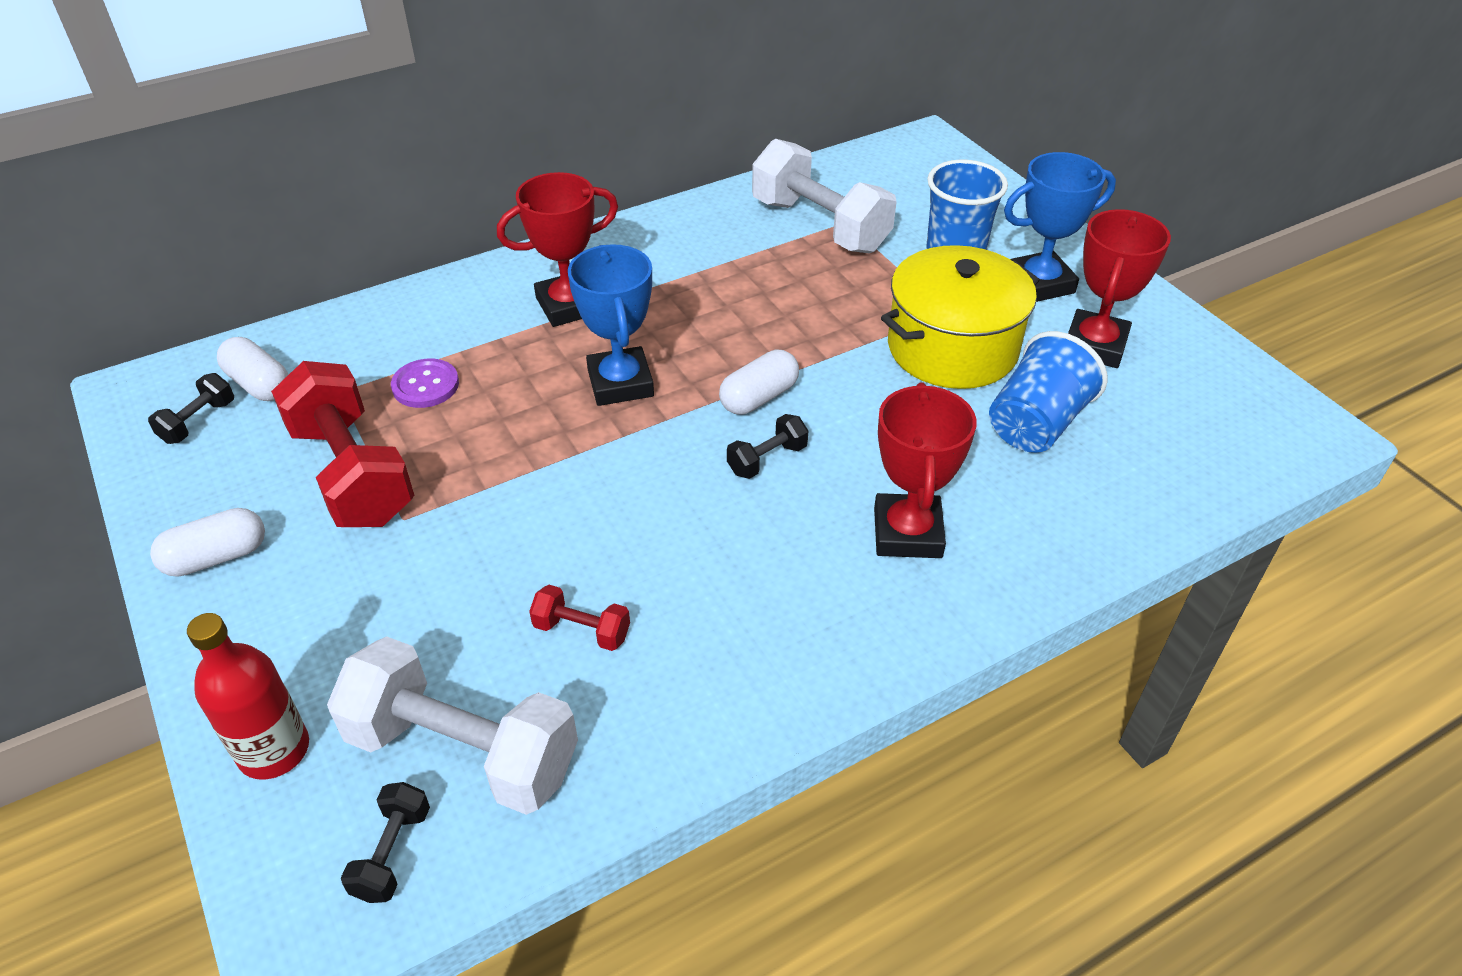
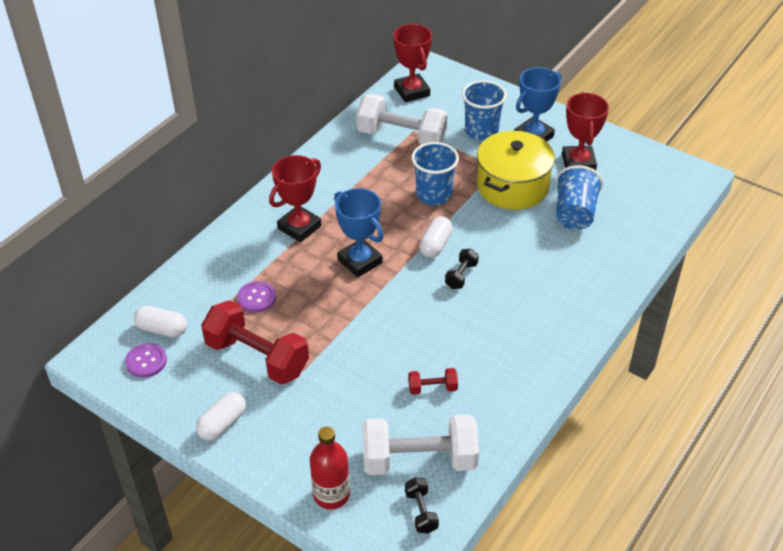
camera: 25 degrees left, 0 degrees up
black dumbbell [148,373,234,444] -> purple button [125,343,167,378]
red trophy [874,382,977,558] -> red trophy moved to [393,24,432,102]
none -> blue cup [412,142,459,205]

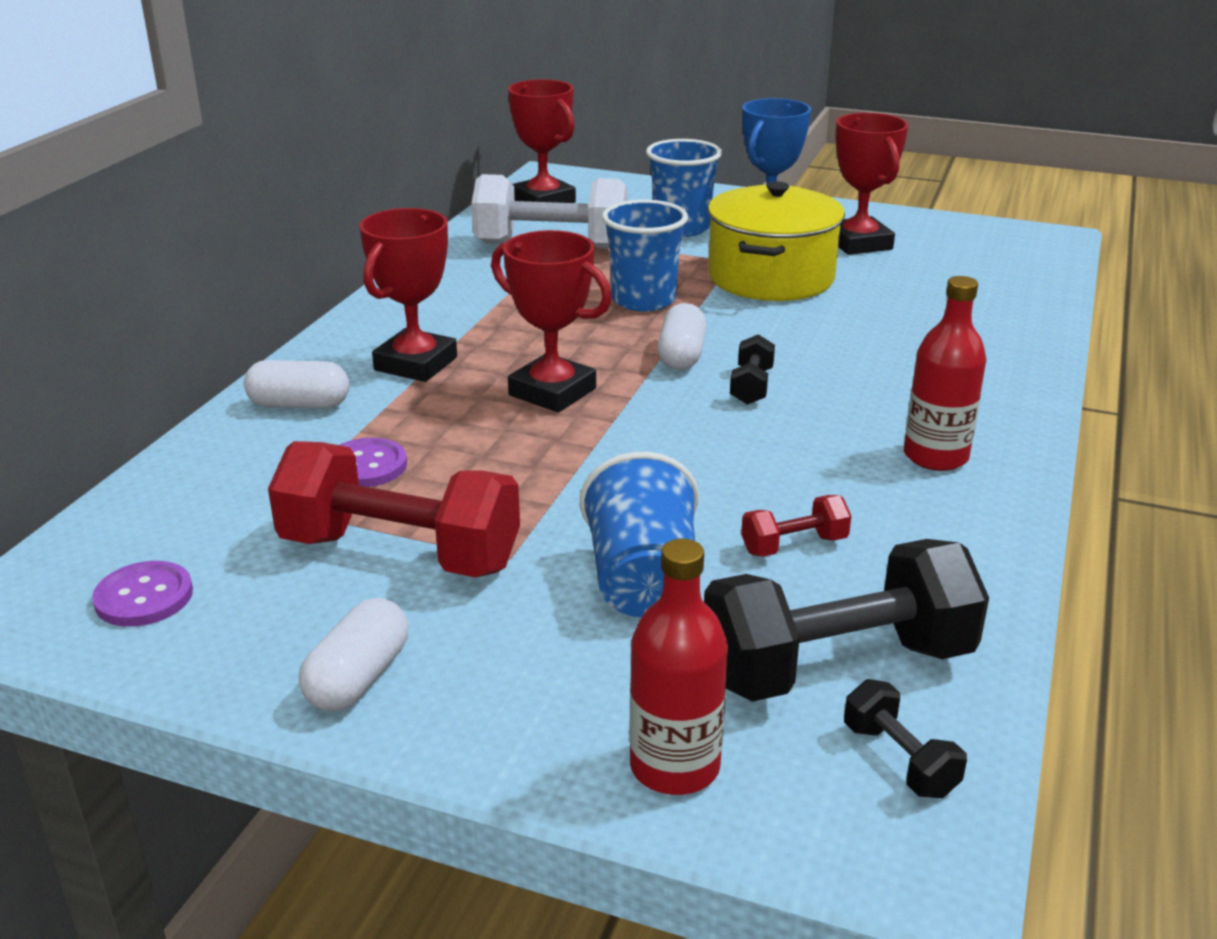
camera: 15 degrees left, 15 degrees down
white capsule [134,306,187,337] -> white capsule moved to [244,360,349,409]
blue trophy [334,188,384,277] -> red trophy [491,230,612,412]
white dumbbell [362,414,479,475] -> black dumbbell [704,539,989,702]
blue cup [556,165,603,230] -> blue cup moved to [580,452,699,618]
none -> red bottle [904,276,987,471]

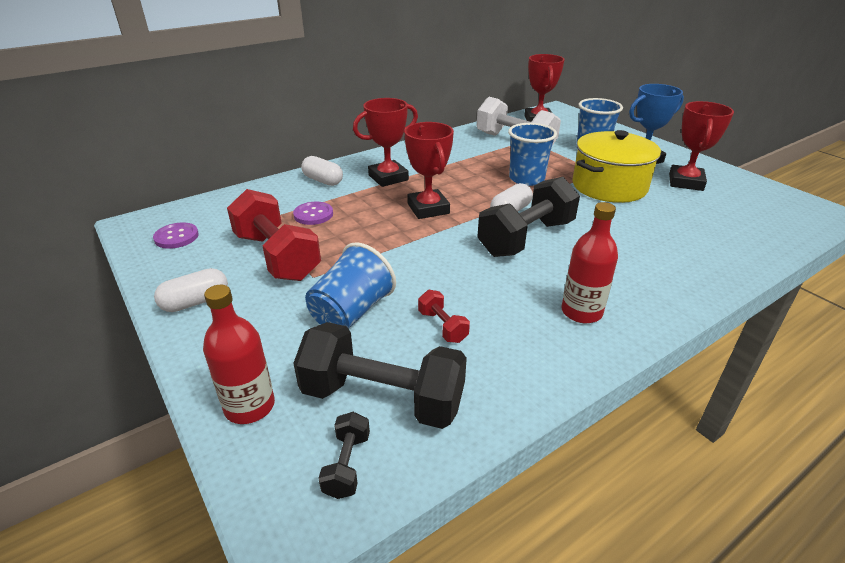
camera: 35 degrees right, 5 degrees up
black dumbbell [730,334,775,404] -> black dumbbell [477,177,580,257], size x2.22
red dumbbell [741,495,851,557] -> red dumbbell turned 45 degrees clockwise [418,290,470,343]

